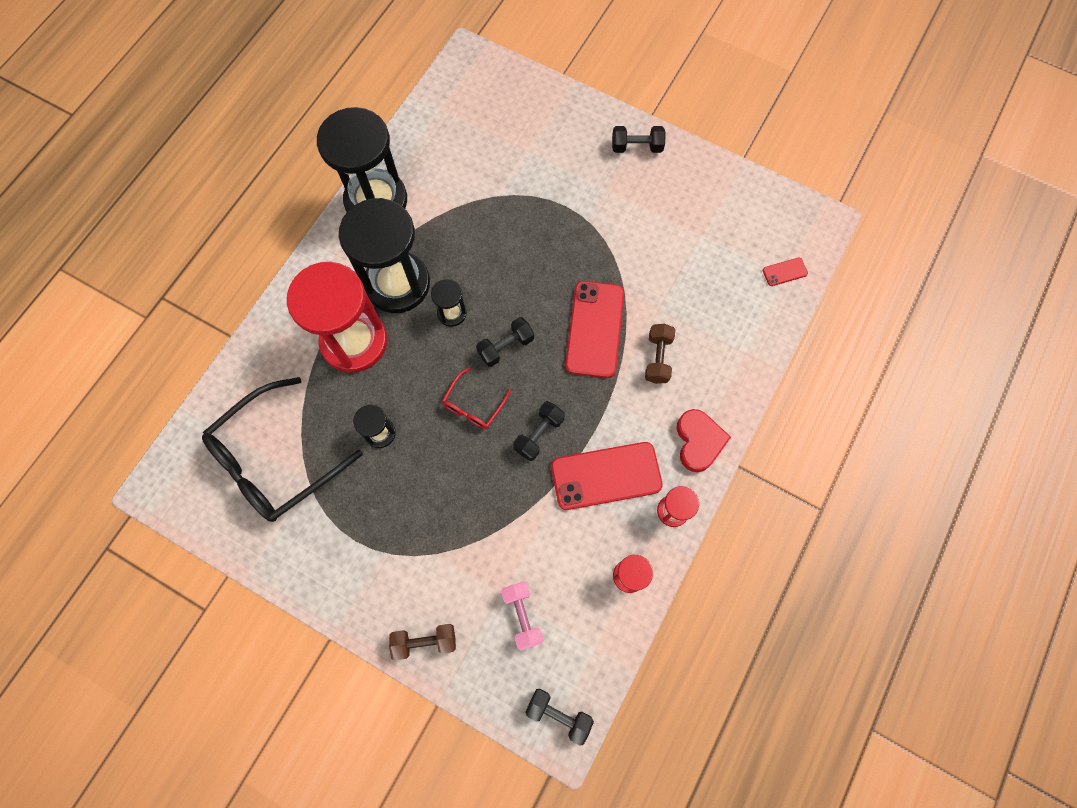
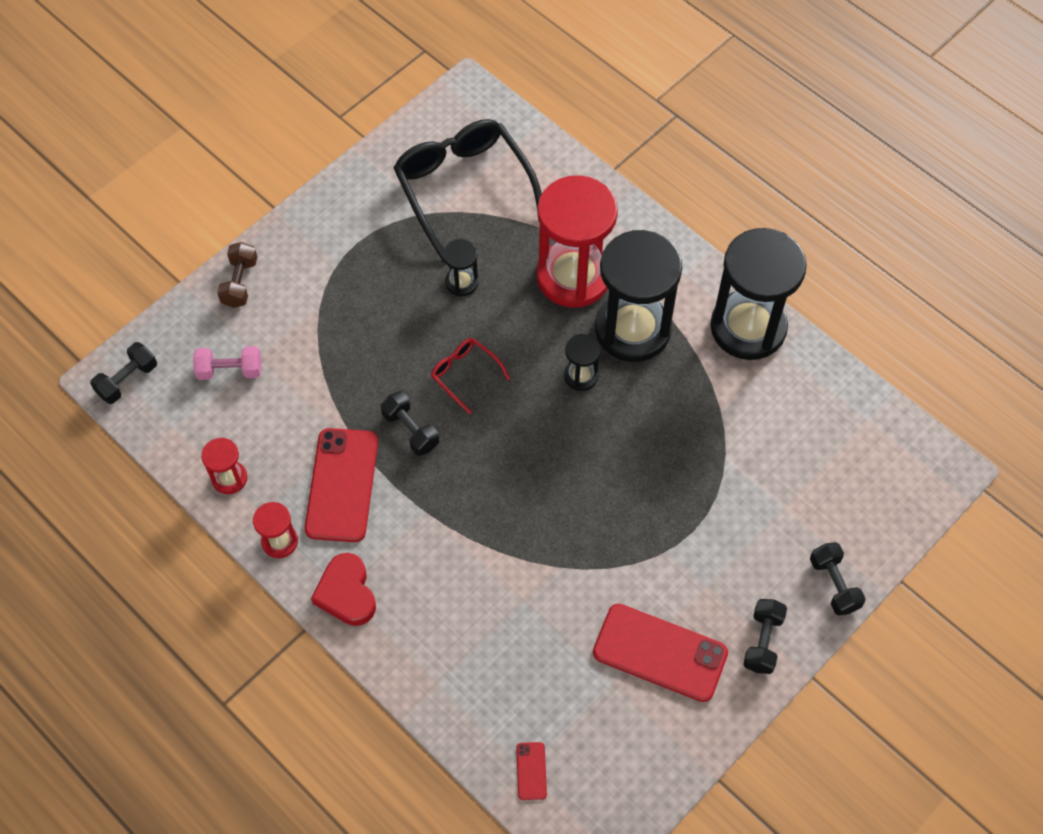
camera: 105 degrees right, 10 degrees down
black dumbbell [476,317,534,367] -> black dumbbell moved to [810,542,866,615]
red phone [565,281,624,378] -> red phone moved to [593,604,728,702]
brown dumbbell [645,324,675,384] -> none
red heart [676,409,731,472] -> red heart turned 60 degrees clockwise [311,553,376,626]

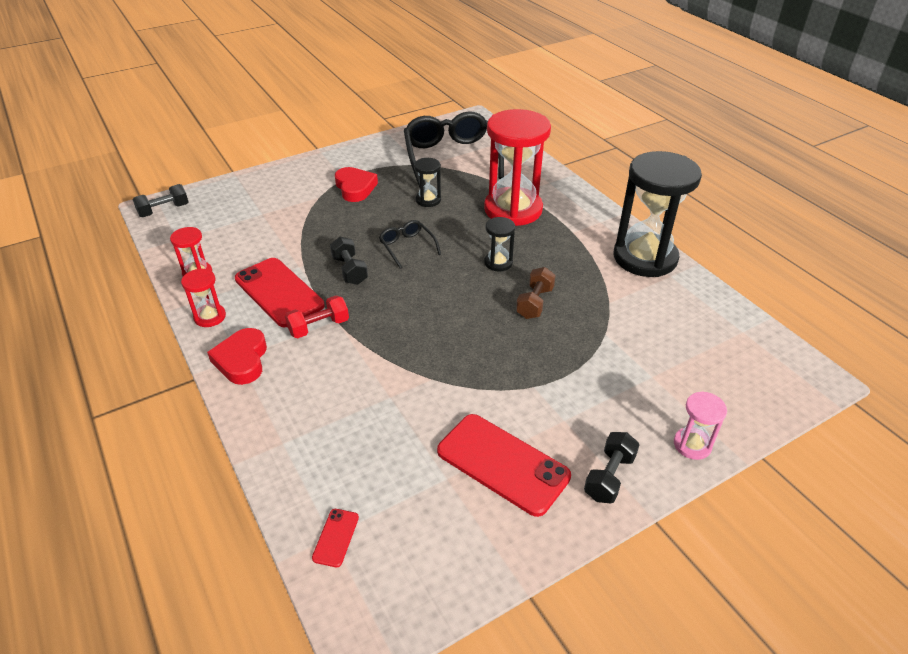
camera: 15 degrees right, 20 degrees down
pink dumbbell [193,346,261,380] -> none
brown dumbbell [217,242,257,308] -> brown dumbbell moved to [516,267,556,319]
red phone [304,428,378,542] -> red phone turned 60 degrees counterclockwise [235,258,325,327]
red glasses [431,338,510,414] -> black glasses [379,220,441,269]
black hourglass [595,230,682,362] -> none
black dumbbell [810,542,866,615] -> pink hourglass [674,392,727,460]
none -> red dumbbell [285,295,349,338]
none -> red heart [335,167,378,202]

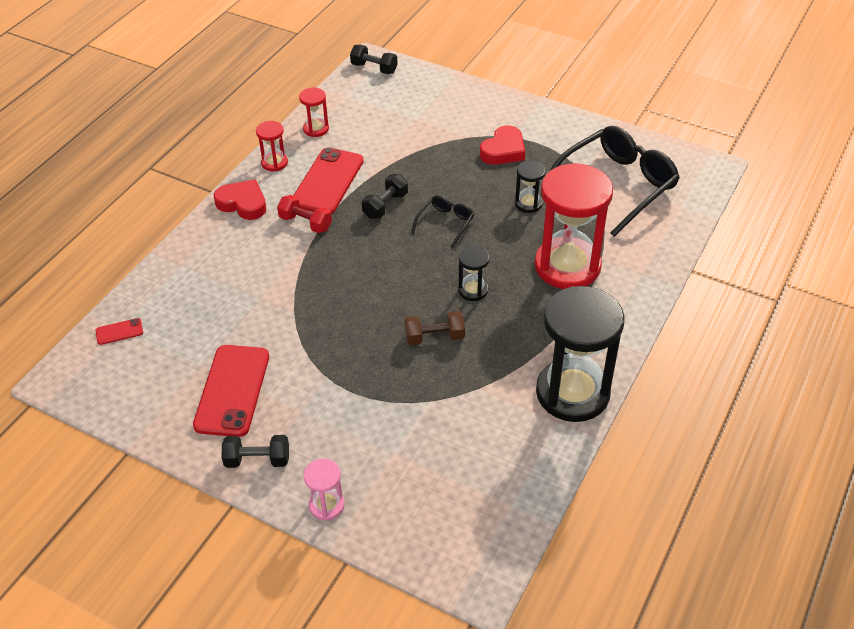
camera: 60 degrees right, 5 degrees up
red heart [207,328,267,385] -> red heart turned 60 degrees clockwise [214,179,266,220]

